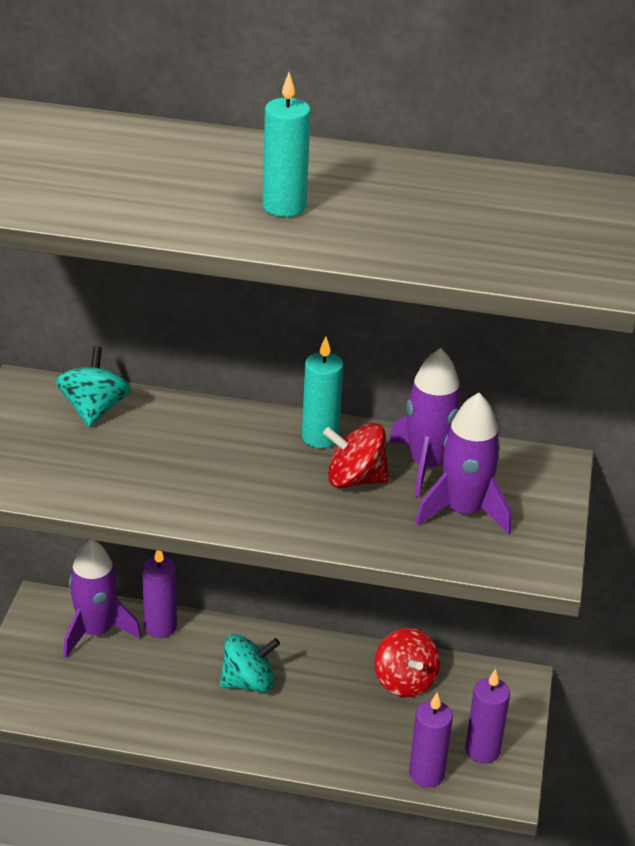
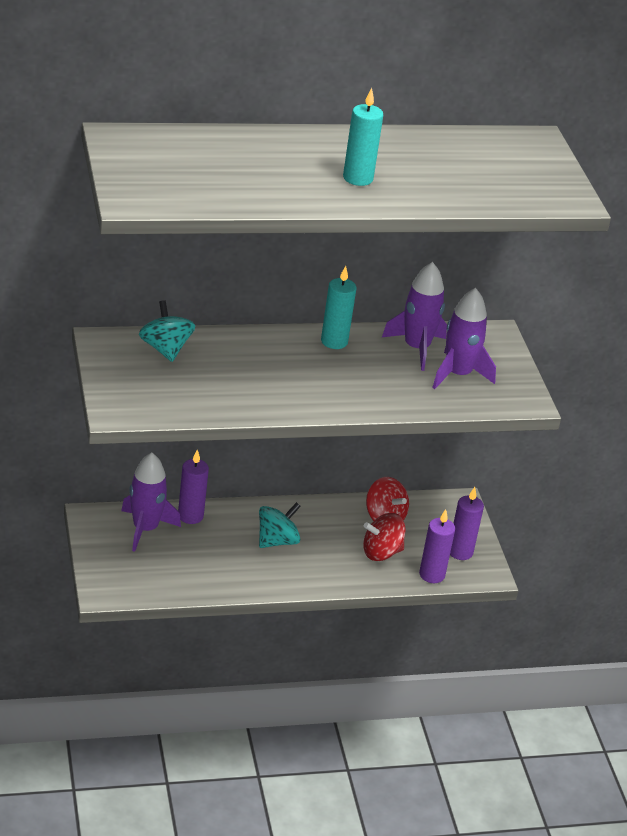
camera: 25 degrees left, 0 degrees up
red spinning top [323,423,389,488] -> red spinning top moved to [363,513,405,561]

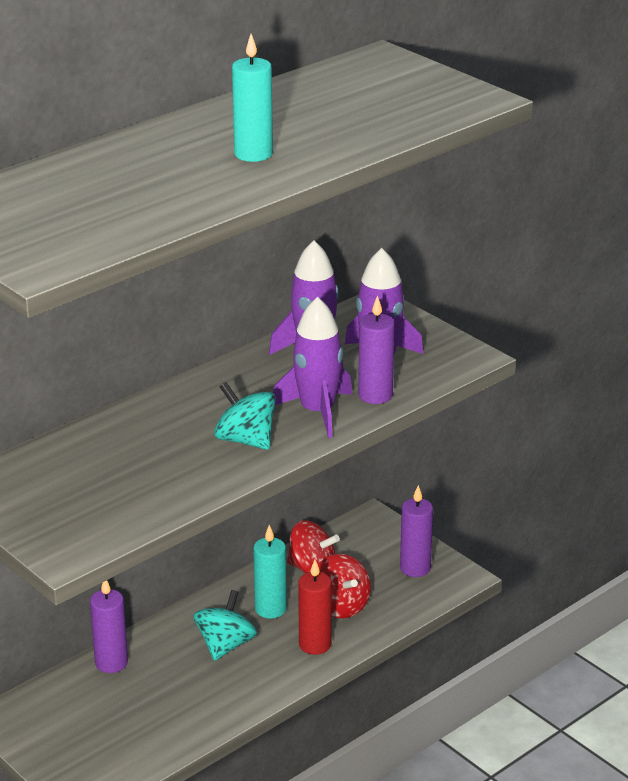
camera: 25 degrees left, 5 degrees down
purple rocket [121,453,181,552] -> purple rocket moved to [273,296,352,438]
turquoise spinning top [139,300,195,362] -> turquoise spinning top moved to [214,382,276,450]
turquoise candle [321,266,357,349] -> turquoise candle moved to [253,525,287,619]
red spinning top [363,513,405,561] -> red spinning top turned 75 degrees counterclockwise [318,554,371,618]
purple candle [419,509,455,583] -> purple candle moved to [358,295,395,404]
none -> red candle [298,560,332,655]

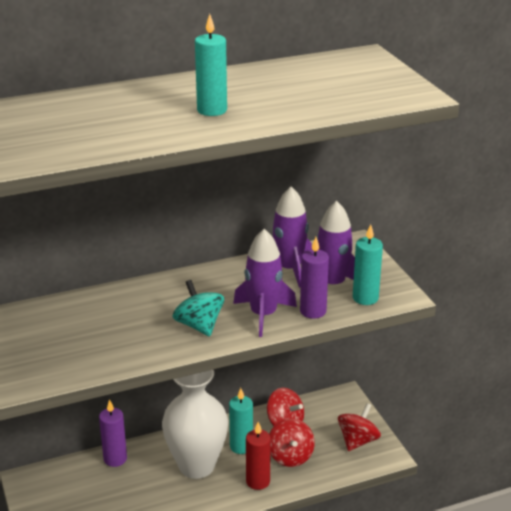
camera: 20 degrees right, 0 degrees up
turquoise spinning top [193,590,257,661] -> white vase [162,370,228,479]
purple candle [400,485,433,577] -> red spinning top [338,403,381,451]
none -> turquoise candle [353,224,383,305]

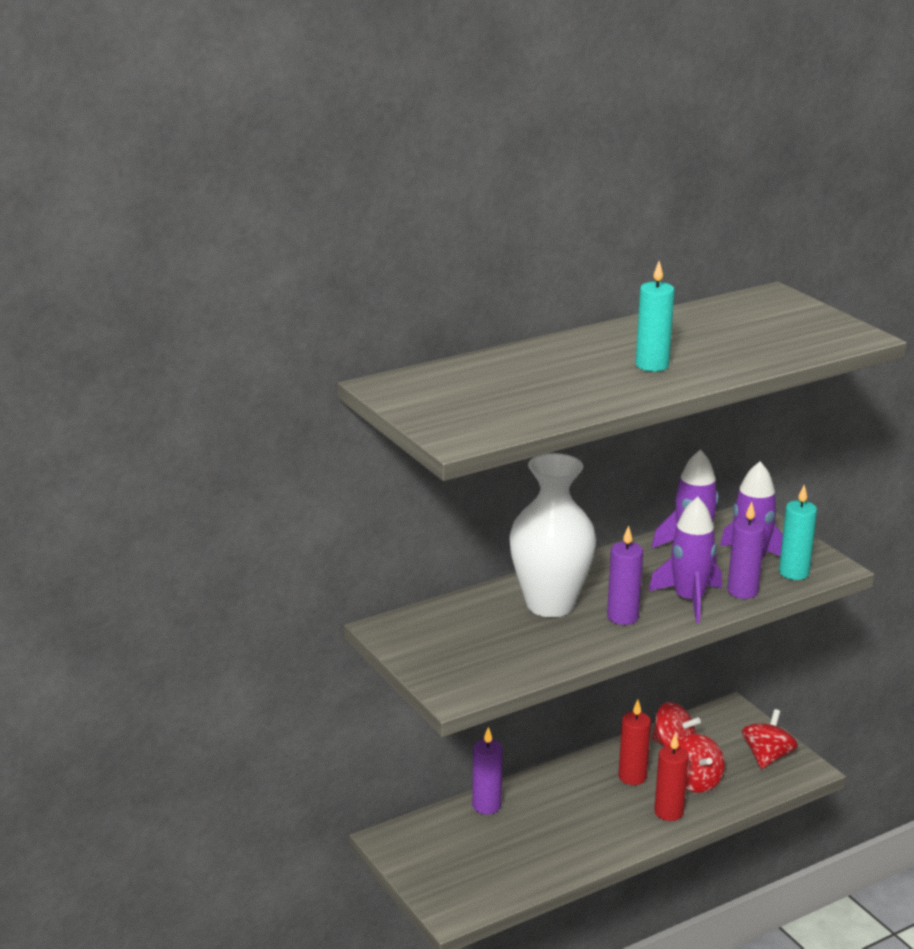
camera: 10 degrees left, 5 degrees down
white vase [162,370,228,479] -> white vase moved to [509,453,597,617]
turquoise spinning top [172,280,224,337] -> purple candle [607,525,643,625]
turquoise candle [229,388,253,454] -> red candle [618,700,651,785]

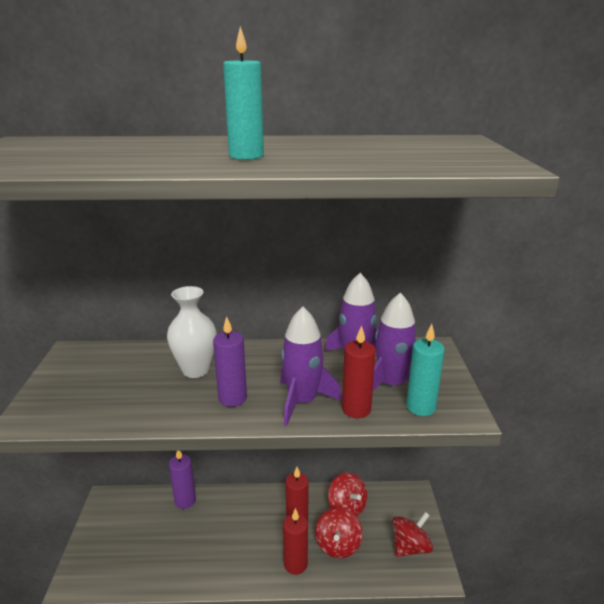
camera: 30 degrees right, 0 degrees up
white vase [509,453,597,617] -> white vase [167,286,217,378], size x0.66
purple candle [727,502,765,599] -> red candle [342,325,376,418]

